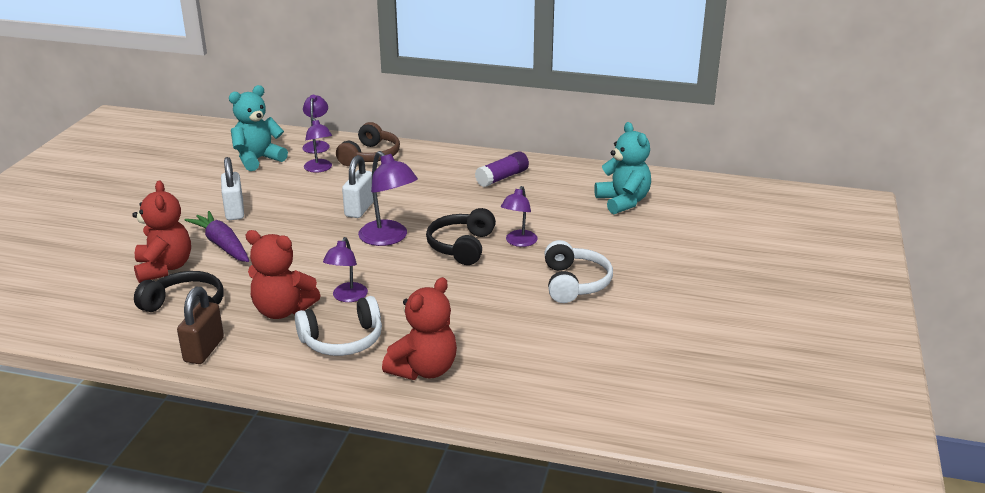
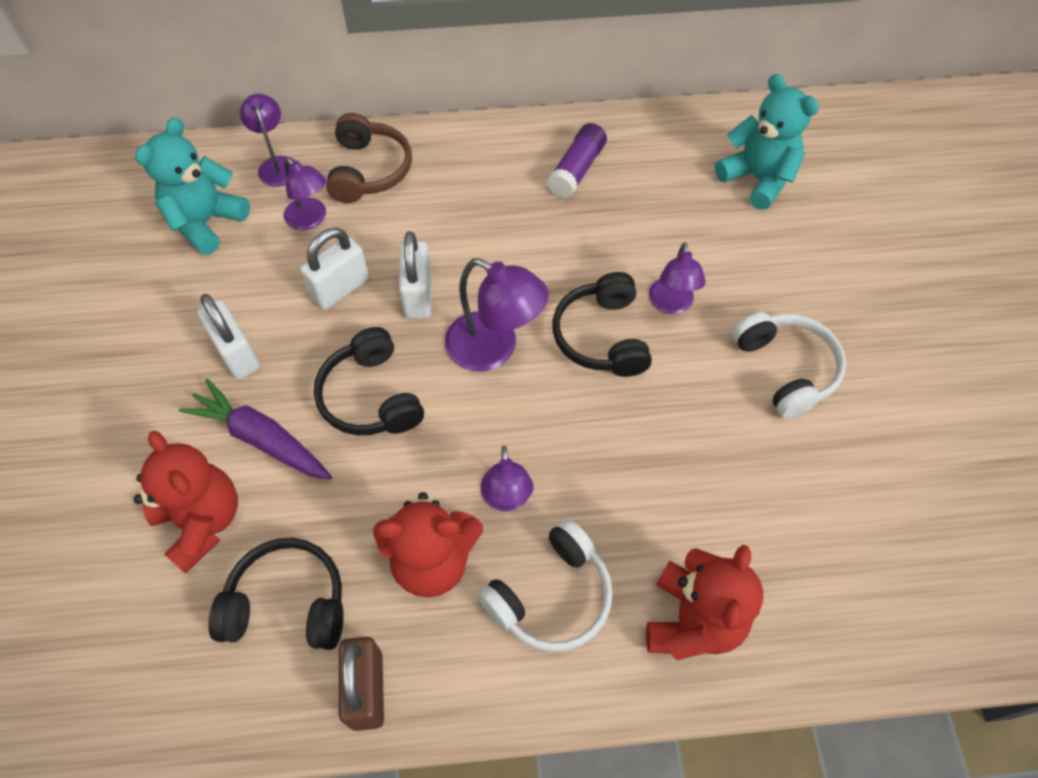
camera: 20 degrees left, 30 degrees up
none -> white padlock [300,228,369,310]
none -> black headphones [314,327,424,435]

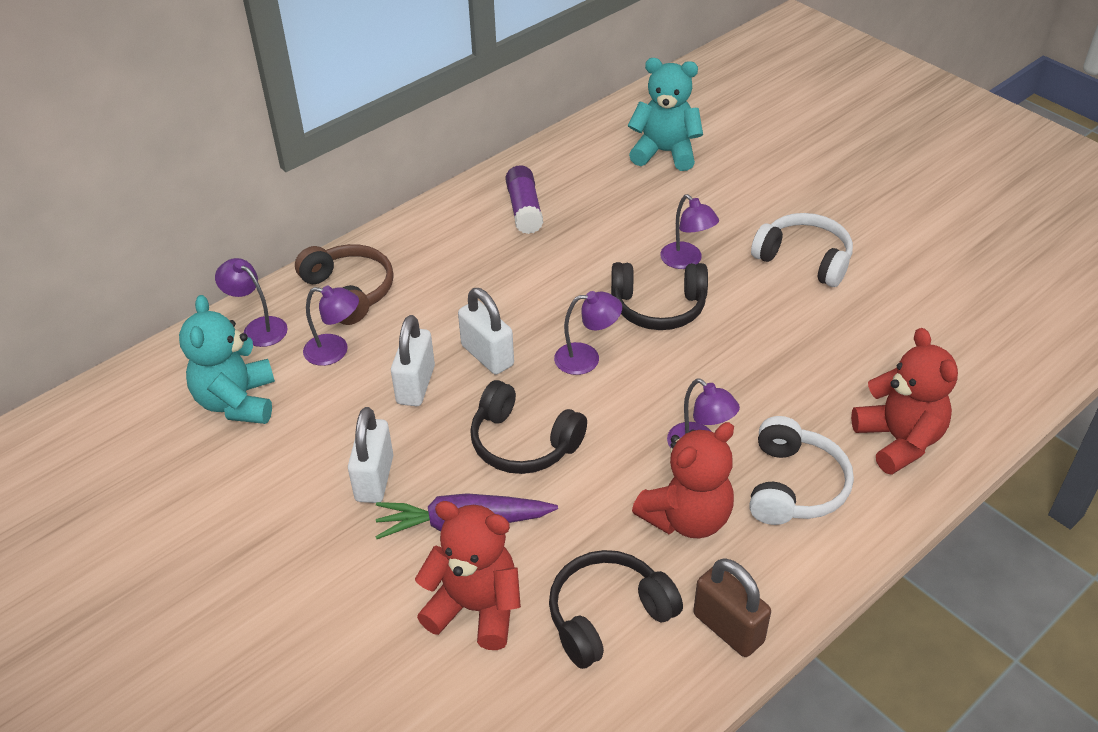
camera: 35 degrees left, 15 degrees down
white padlock [197,294,260,380] -> white padlock turned 75 degrees clockwise [348,407,393,503]
purple lamp [445,258,549,372] -> purple lamp [554,291,622,375], size x0.65
black headphones [553,272,652,377] -> black headphones turned 45 degrees counterclockwise [611,262,708,330]

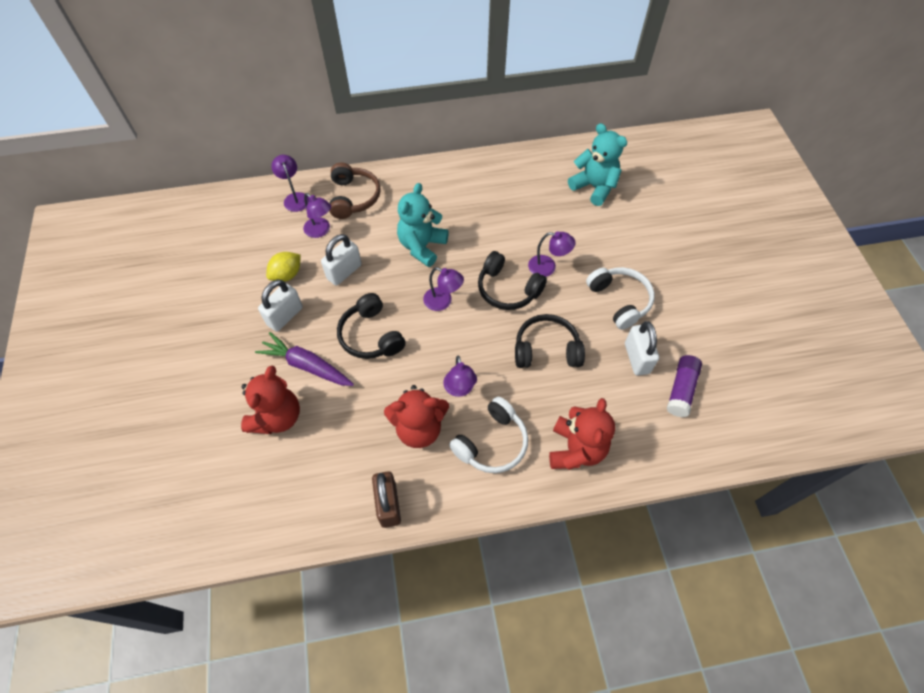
camera: 30 degrees right, 15 degrees up
turquoise teddy bear [179,295,275,424] -> turquoise teddy bear moved to [397,183,449,267]
red teddy bear [415,501,521,650] -> red teddy bear turned 60 degrees clockwise [241,366,300,434]
white padlock [458,288,514,374] -> white padlock moved to [625,321,659,376]
purple glue stick [505,165,543,234] -> purple glue stick moved to [667,355,702,417]
black headphones [549,550,683,669] -> black headphones moved to [515,314,585,368]
purple lamp [660,194,719,269] -> purple lamp turned 75 degrees counterclockwise [528,231,575,277]
none -> yellow lemon [266,252,301,282]

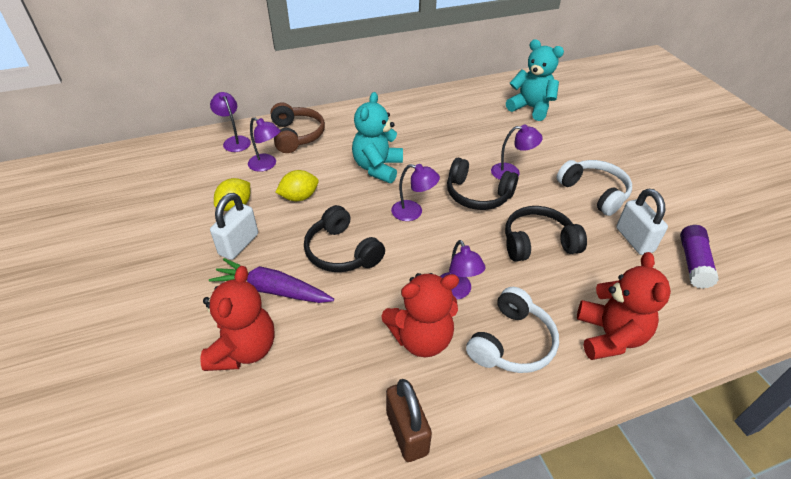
camera: 10 degrees left, 15 degrees down
white padlock [321,234,362,286] -> yellow lemon [275,170,319,201]

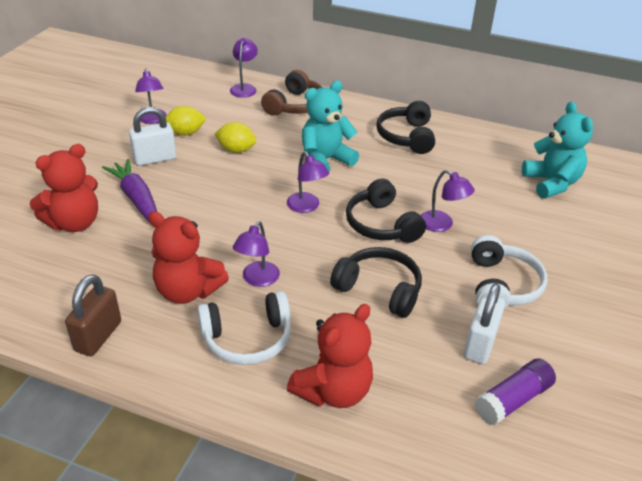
camera: 40 degrees right, 5 degrees down
purple lamp [248,117,281,172] -> purple lamp moved to [135,68,167,124]
black headphones [304,205,385,272] -> black headphones moved to [376,101,435,154]

